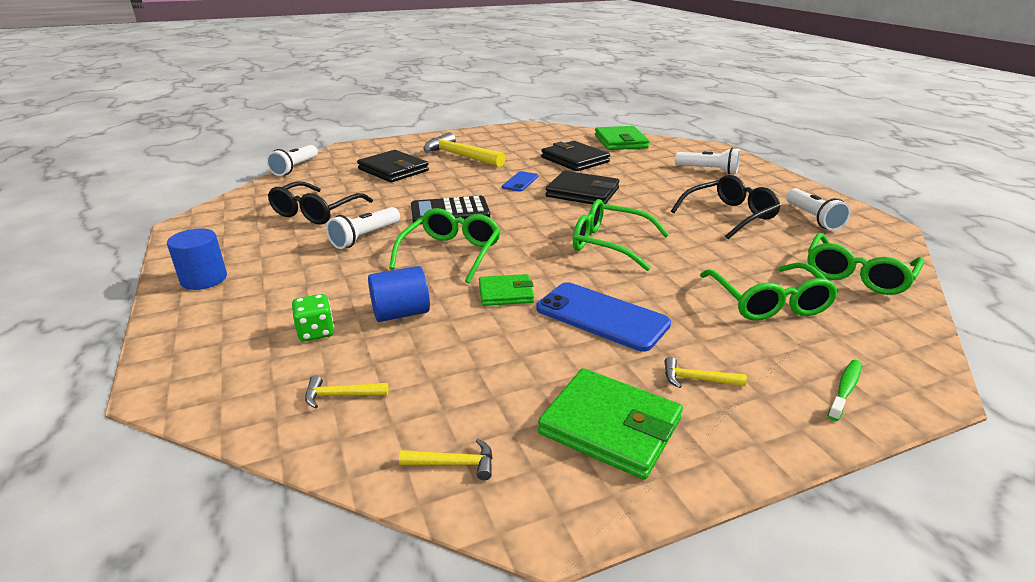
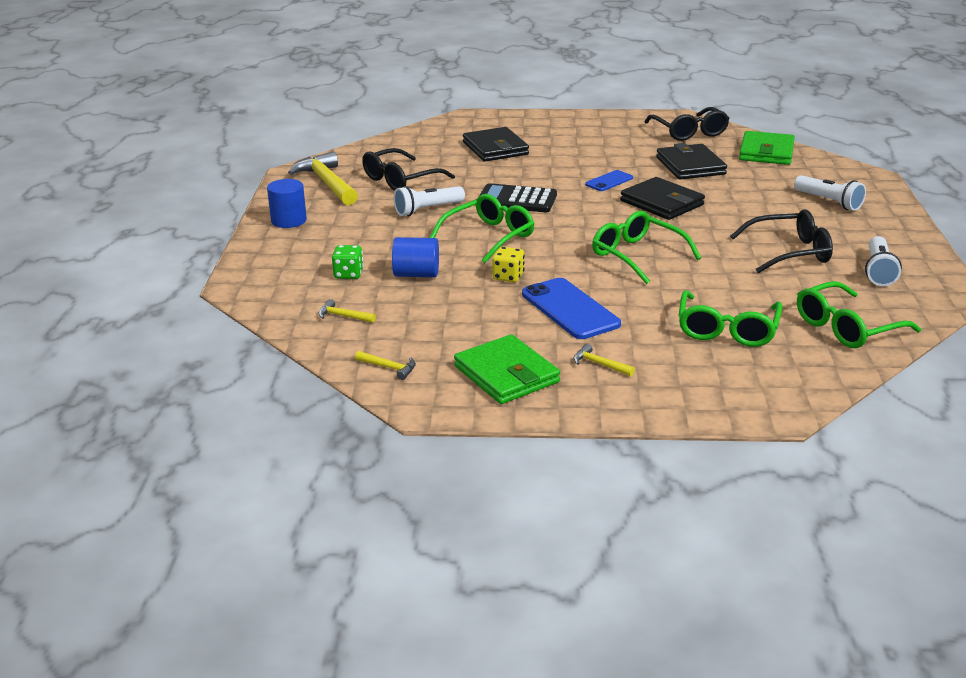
camera: 25 degrees right, 0 degrees up
white flashlight [266,145,318,176] -> none
yellow hammer [423,132,505,167] -> yellow hammer moved to [288,151,358,205]
green wallet [479,274,534,306] -> yellow dice [492,247,525,282]
green toothbrush [828,360,862,421] -> none
none -> black glasses [645,107,730,141]

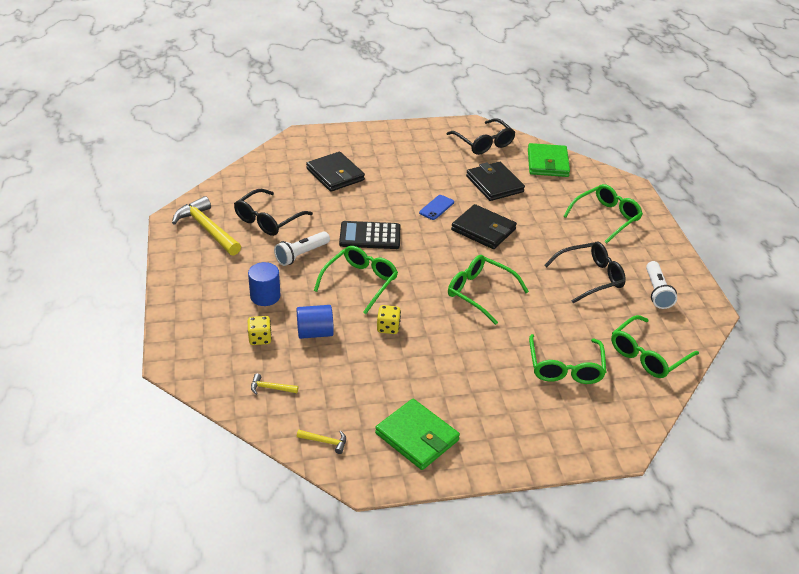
camera: 15 degrees left, 10 degrees up
blue cylinder [267,179,307,228] -> blue cylinder moved to [248,262,281,306]
green dice [332,245,364,279] -> yellow dice [248,316,272,345]
blue phone [522,278,621,339] -> none
yellow hammer [573,344,635,376] -> none
white flashlight [794,175,866,211] -> green glasses [563,184,643,244]

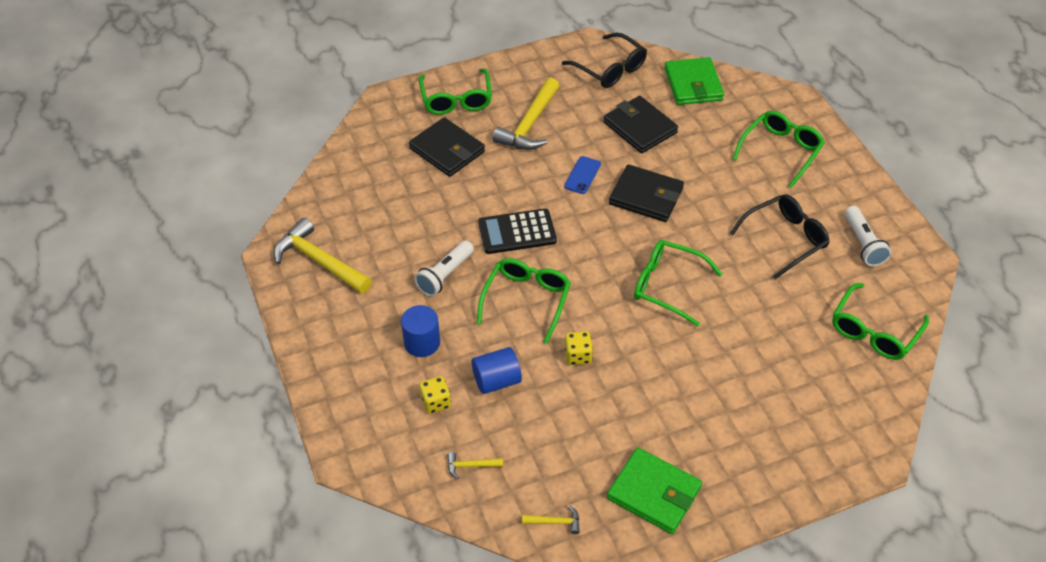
camera: 10 degrees left, 10 degrees up
black glasses [234,189,313,236] -> none
green glasses [529,334,606,384] -> green glasses moved to [419,68,492,115]
none -> yellow hammer [492,77,560,150]

